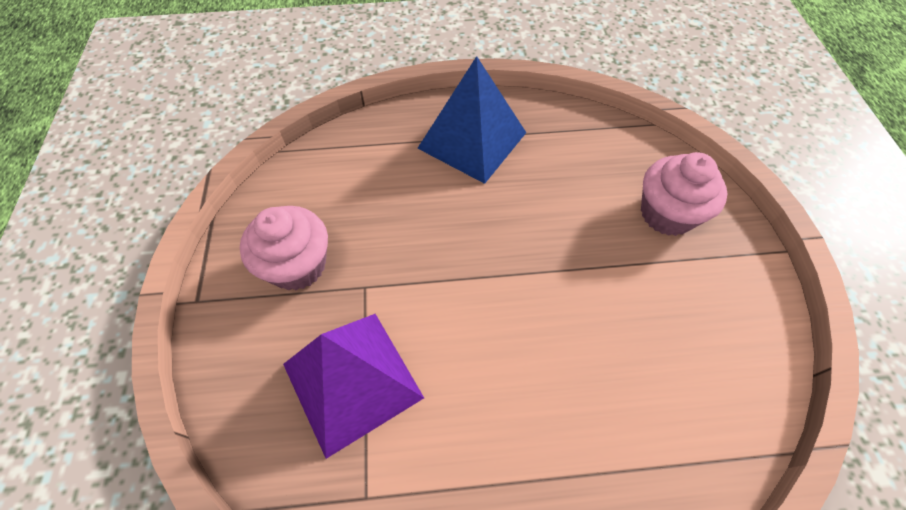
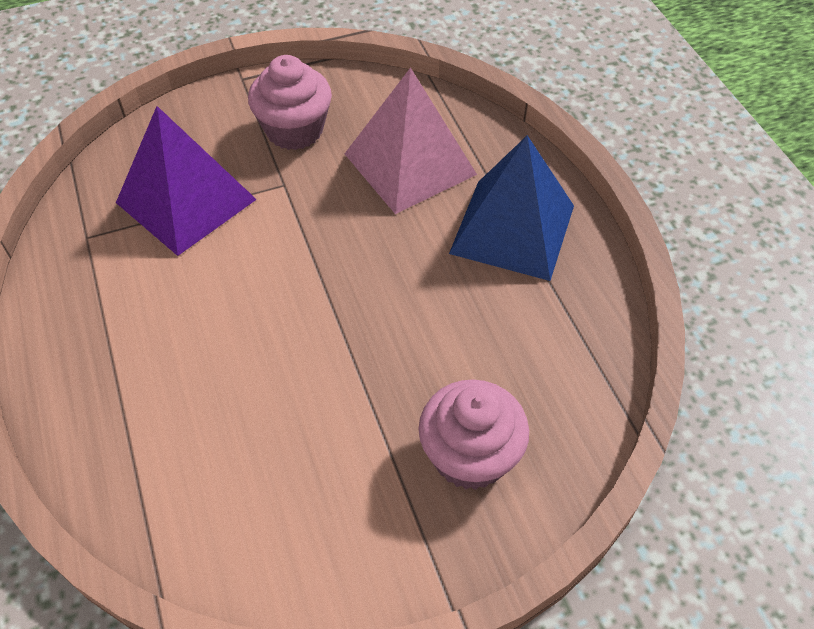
camera: 75 degrees right, 5 degrees down
none -> pink pyramid [345,67,477,214]

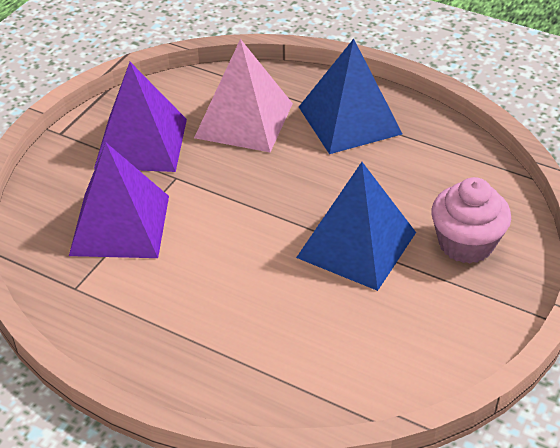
camera: 40 degrees left, 10 degrees down
pink cupcake [248,55,332,150] -> purple pyramid [94,62,187,172]
none -> blue pyramid [296,162,416,291]

